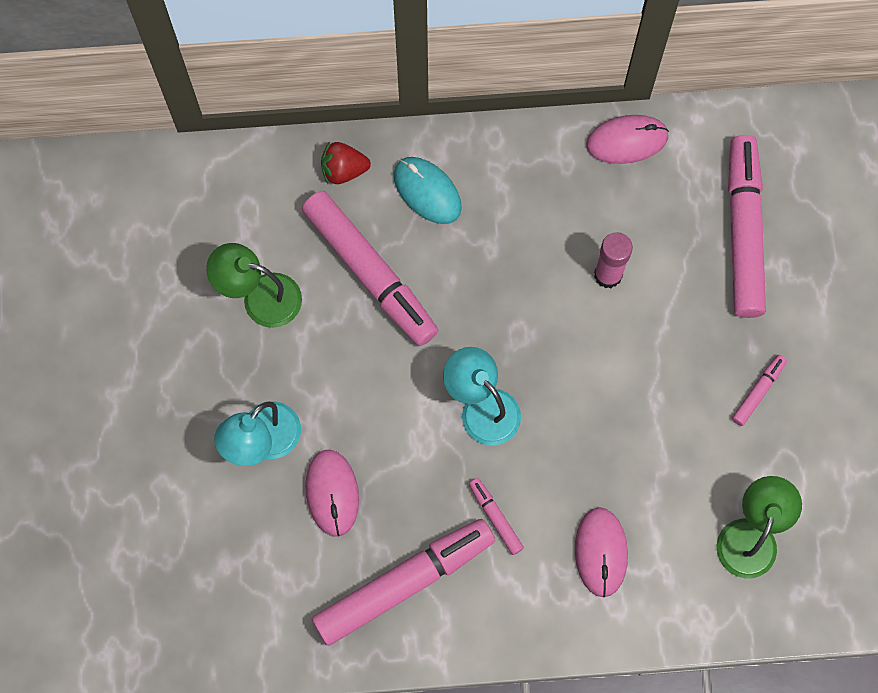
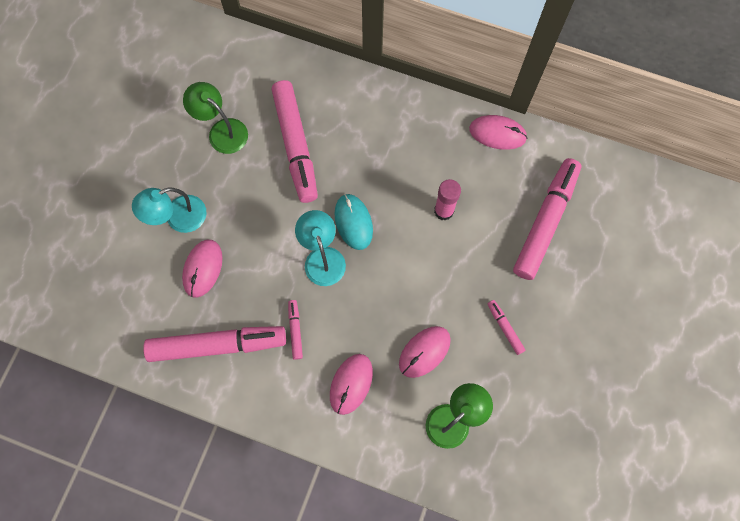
camera: 25 degrees right, 0 degrees up
red strawberry [321,142,371,184] -> none
turquoise mouse [394,157,462,224] -> turquoise mouse moved to [335,194,373,250]
pink marker [732,355,787,426] -> pink marker turned 90 degrees counterclockwise [488,300,526,355]
none -> pink mouse [399,326,451,378]

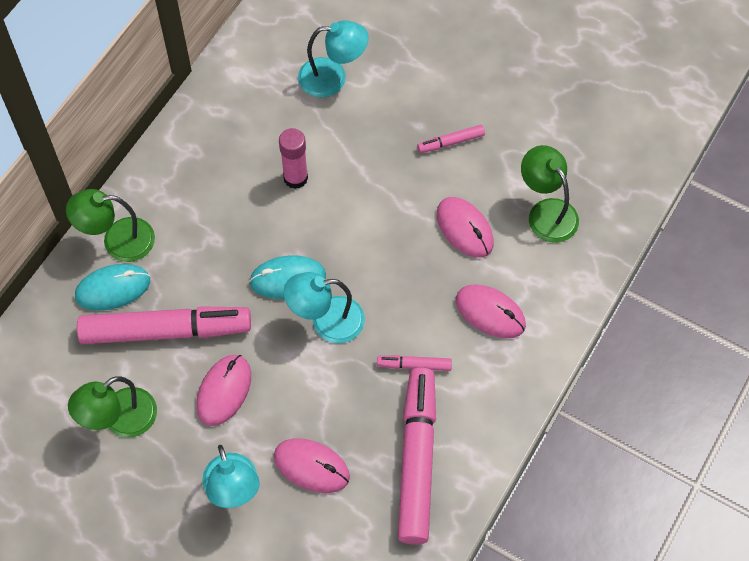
camera: 80 degrees left, 10 degrees down
pink mouse [469,115,527,150] -> pink mouse moved to [196,355,251,426]
pink marker [513,158,581,280] -> turquoise lamp [298,21,369,97]
none -> green lamp [66,189,155,262]
none -> turquoise mouse [75,264,150,311]

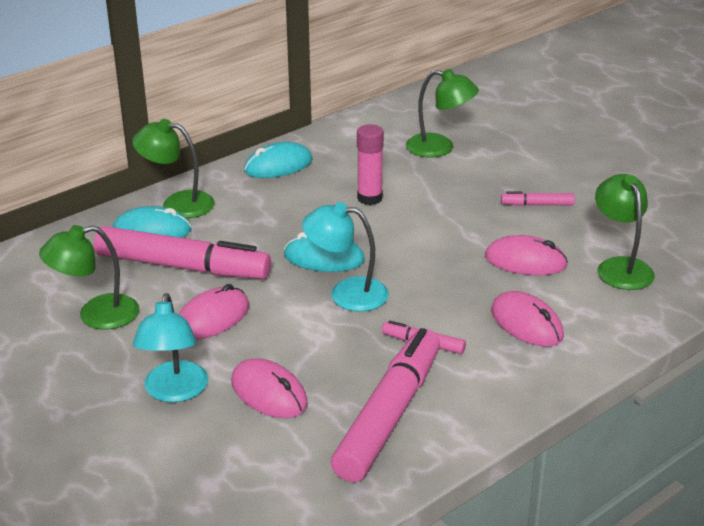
camera: 20 degrees right, 30 degrees down
turquoise lamp [298,21,369,97] -> green lamp [406,69,479,157]
pink mouse [437,197,494,258] -> pink mouse turned 60 degrees counterclockwise [485,235,568,275]
none -> turquoise mouse [244,142,313,178]

